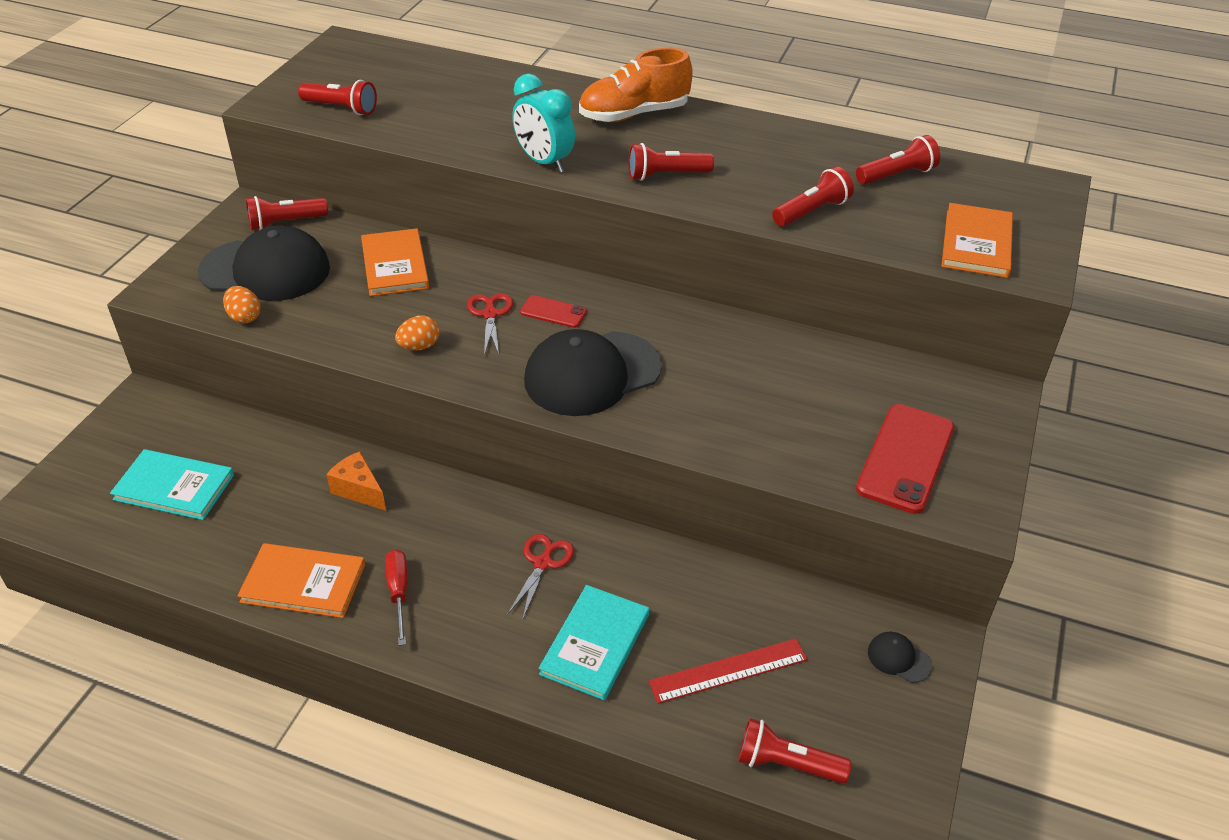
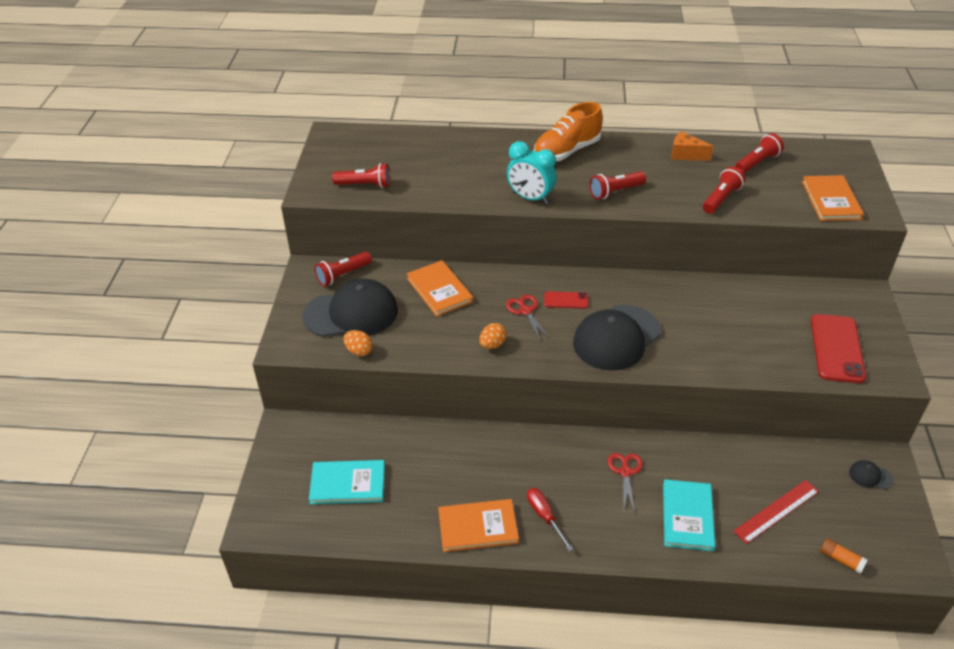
camera: 15 degrees left, 0 degrees up
orange cheese [326,451,386,511] -> orange cheese moved to [671,131,714,161]
red flashlight [738,718,851,784] -> orange glue stick [820,538,868,574]

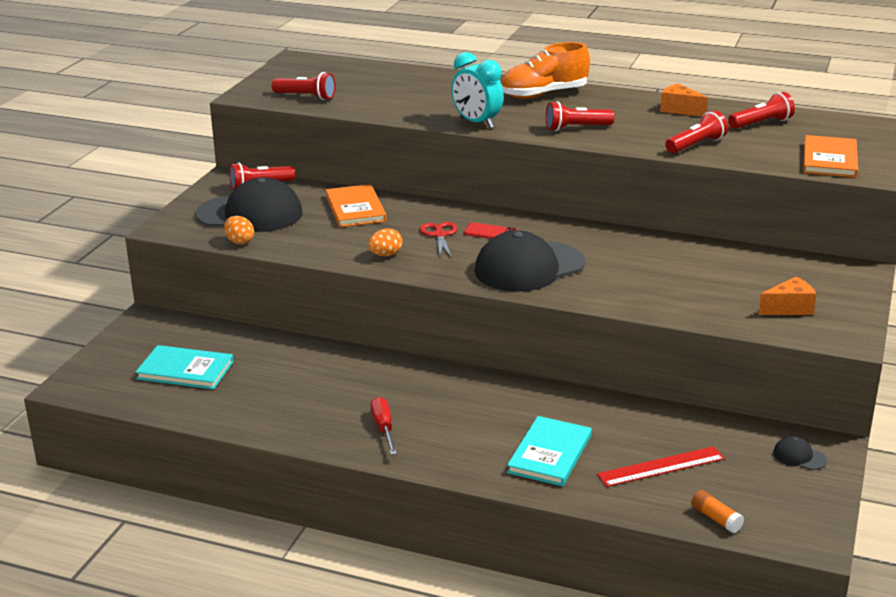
camera: 15 degrees right, 15 degrees down
orange book [438,499,519,552] -> none
red scissors [608,453,643,514] -> none
red phone [811,314,866,383] -> orange cheese [758,277,817,315]

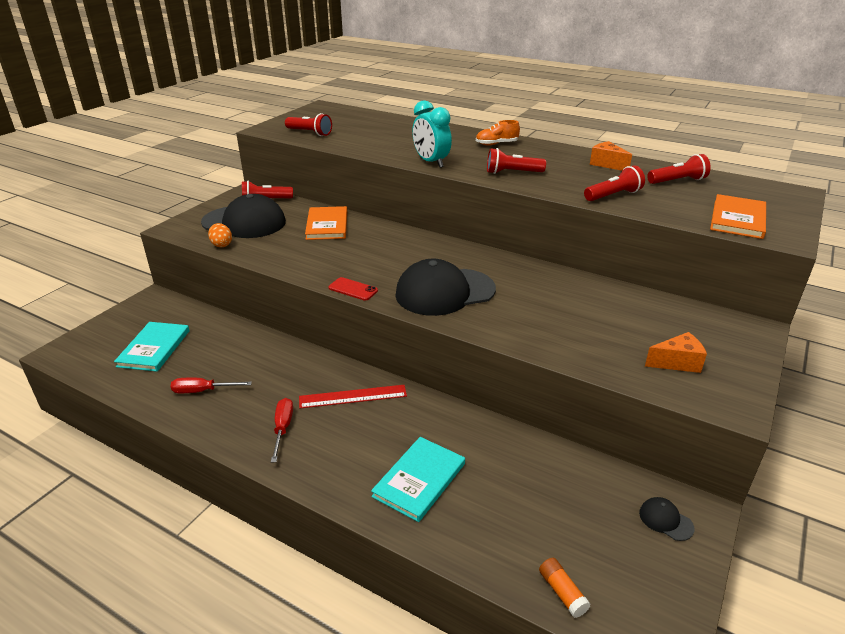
camera: 10 degrees right, 5 degrees up
turquoise book [135,345,234,389] -> turquoise book turned 75 degrees clockwise [114,322,190,372]
orange egg [368,228,403,256] -> none
red scissors [420,222,457,258] -> none
red phone [464,222,518,239] -> red phone moved to [328,277,378,301]
orange shoe [501,42,590,99] -> orange shoe [476,120,520,146], size x0.57
red ruler [597,446,725,487] -> red ruler moved to [299,385,407,408]
none -> red screwdriver [171,378,252,393]

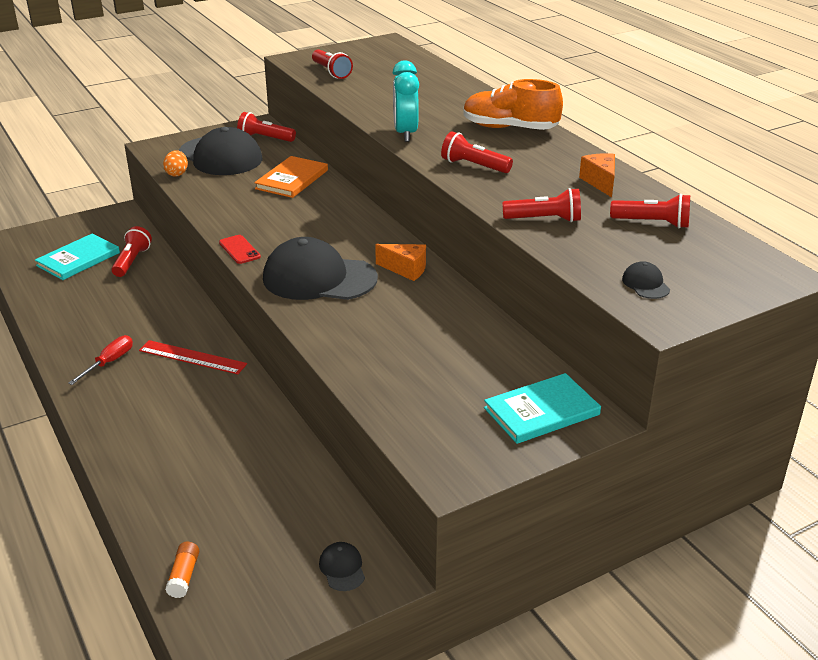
camera: 30 degrees right, 0 degrees up
red screwdriver [171,378,252,393] -> none
turquoise book [371,437,465,522] -> turquoise book moved to [484,373,601,444]
orange shoe [476,120,520,146] -> orange shoe [463,79,563,130], size x1.76
orange cheese [645,332,707,373] -> orange cheese moved to [375,244,426,281]
orange book [710,194,766,239] -> black cap [622,261,670,299]
none -> red flashlight [112,226,152,277]

